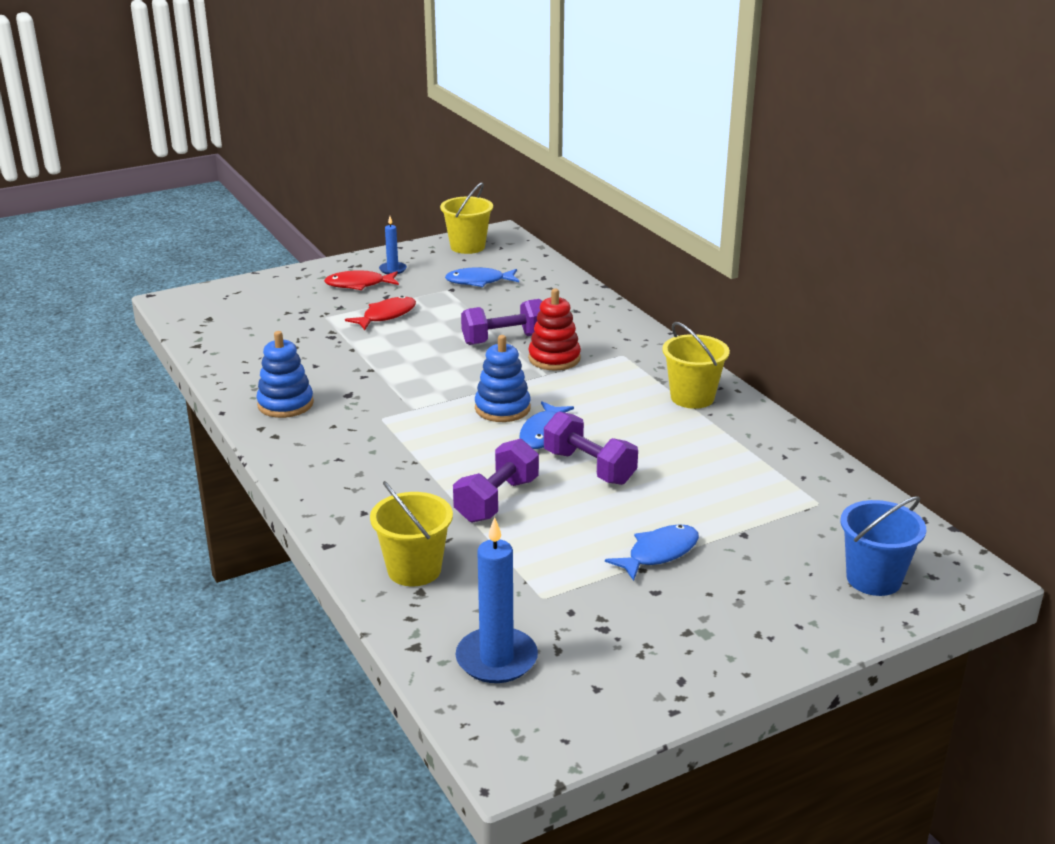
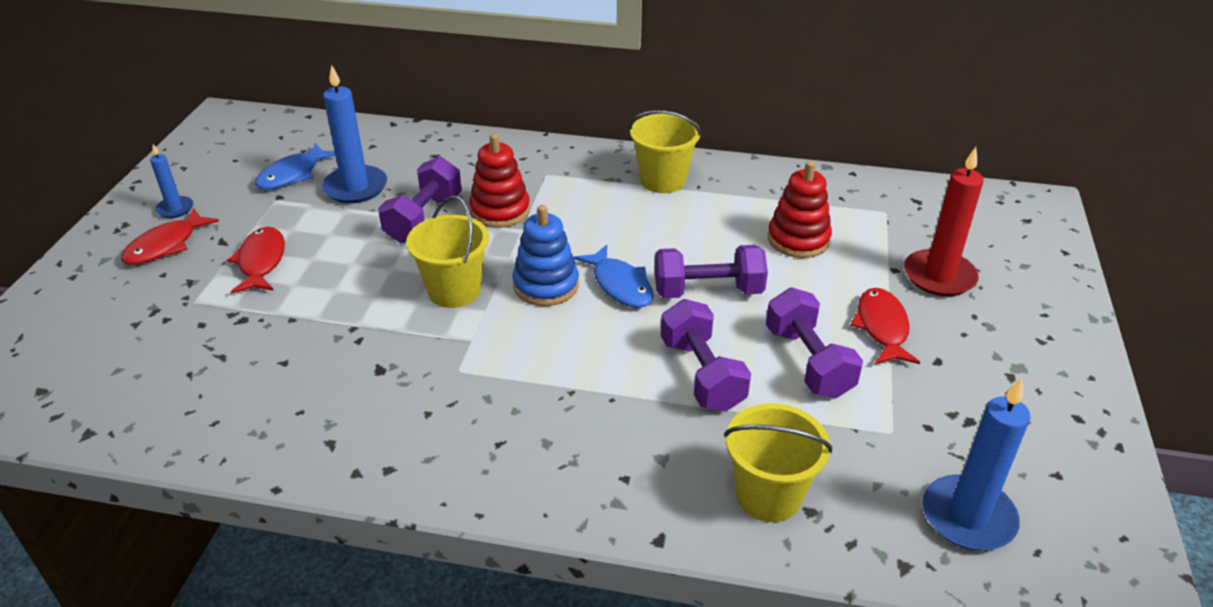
camera: 50 degrees left, 10 degrees up
blue stacking toy [256,331,314,418] -> none
yellow bucket [440,182,493,254] -> yellow bucket moved to [406,196,489,308]
blue fish [605,525,699,581] -> red fish [851,288,920,364]
blue bucket [840,496,926,596] -> none
none -> blue candle [322,65,387,203]
none -> purple dumbbell [766,288,863,398]
none -> red stacking toy [768,161,832,258]
none -> red candle [904,147,984,296]

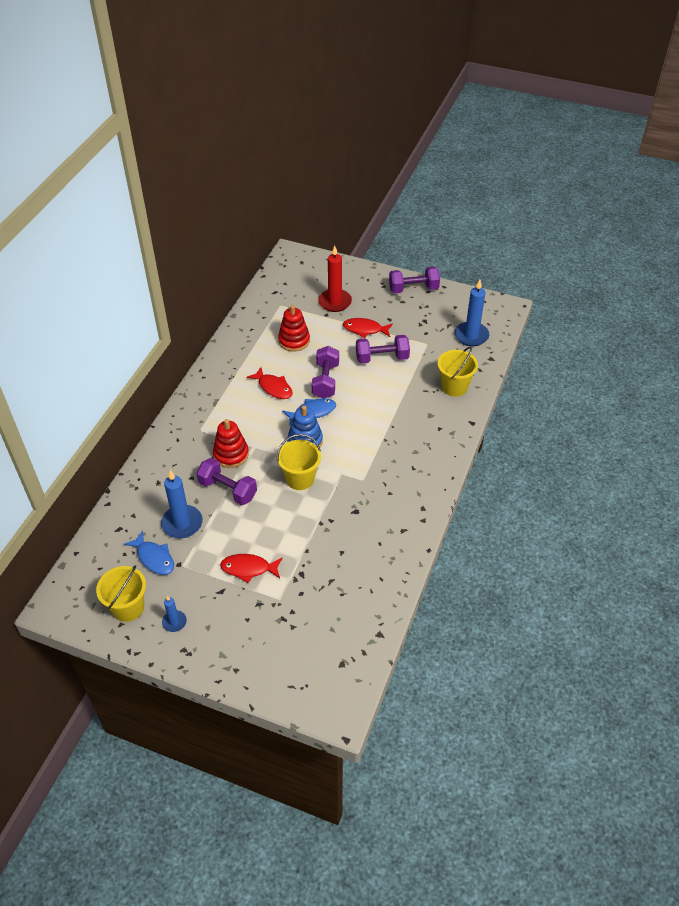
camera: 80 degrees left, 10 degrees up
red fish [121,208,219,265] -> red fish moved to [247,367,292,399]
yellow bucket [629,110,702,193] -> yellow bucket moved to [96,565,146,622]
purple dumbbell [661,299,751,412] -> purple dumbbell moved to [389,267,440,293]

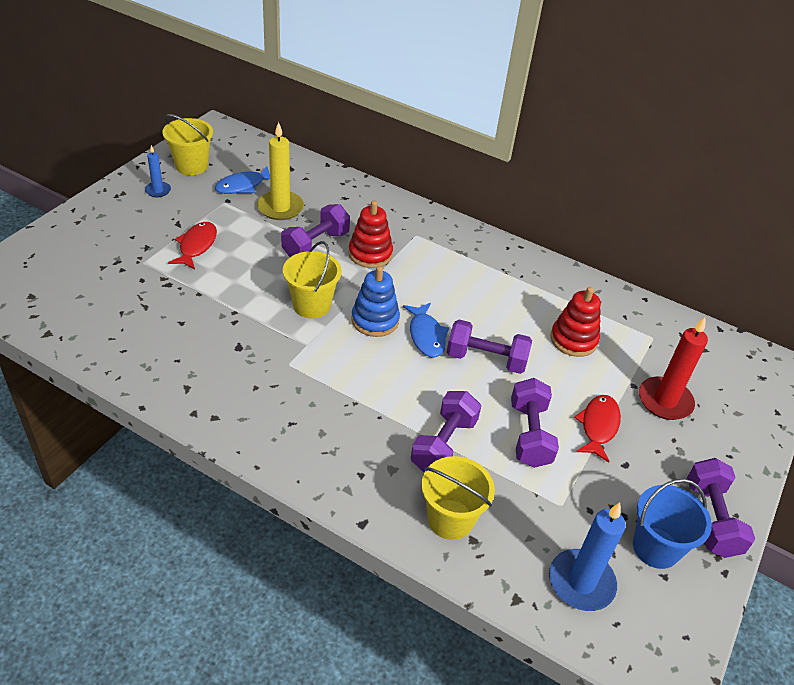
camera: 95 degrees right, 5 degrees down
blue candle [161,470,203,538] -> yellow candle [257,122,304,220]
red fish [247,367,292,399] -> none
none -> purple dumbbell [411,391,481,472]
none -> blue bucket [633,479,712,569]

